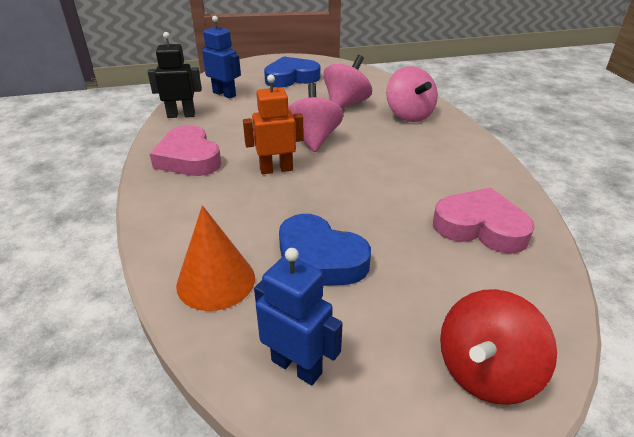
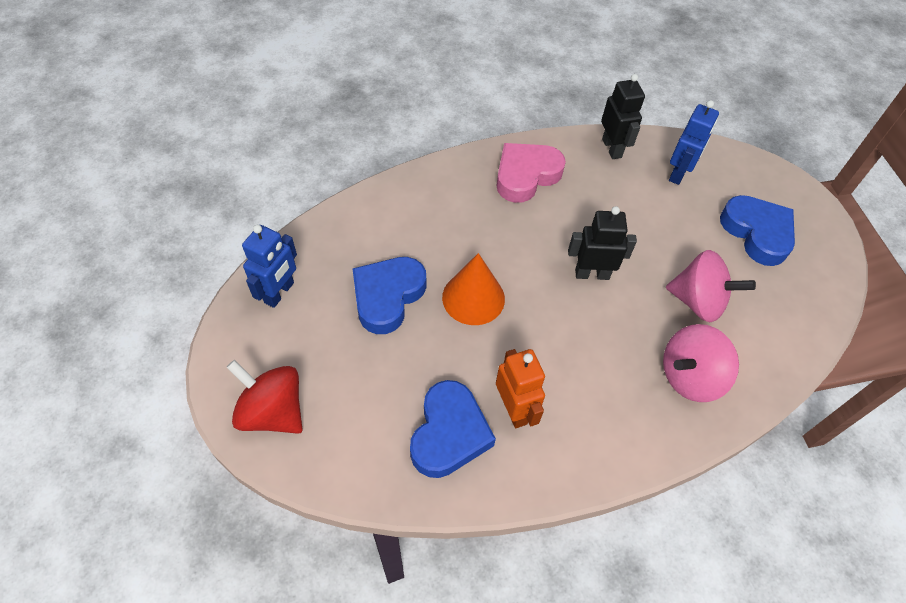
camera: 80 degrees right, 20 degrees up
orange cone [176,205,255,311] -> orange cone moved to [442,253,505,325]
orange robot [243,75,304,174] -> orange robot moved to [496,349,545,428]
pink spinning top [288,83,344,152] -> black robot [568,206,637,280]
pink heart [433,188,535,254] -> blue heart [410,380,496,478]

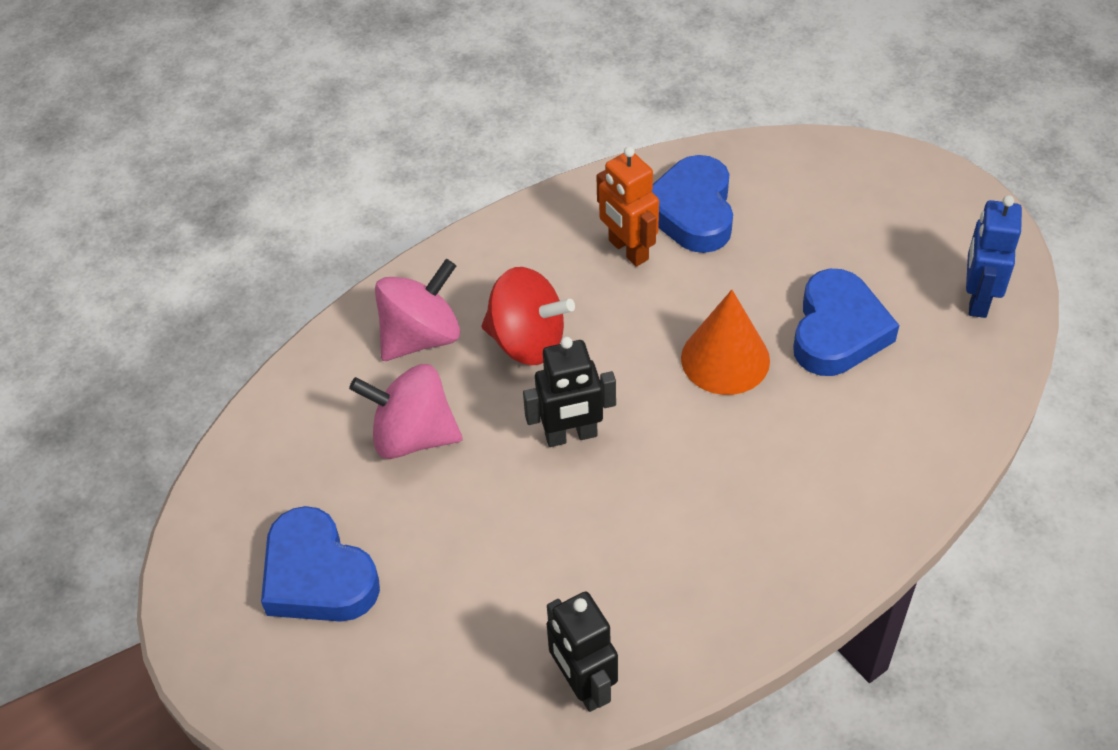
camera: 170 degrees right, 5 degrees down
red spinning top [226,360,303,434] -> red spinning top moved to [482,267,575,365]
pink heart [497,143,566,203] -> none
blue robot [669,100,719,185] -> none

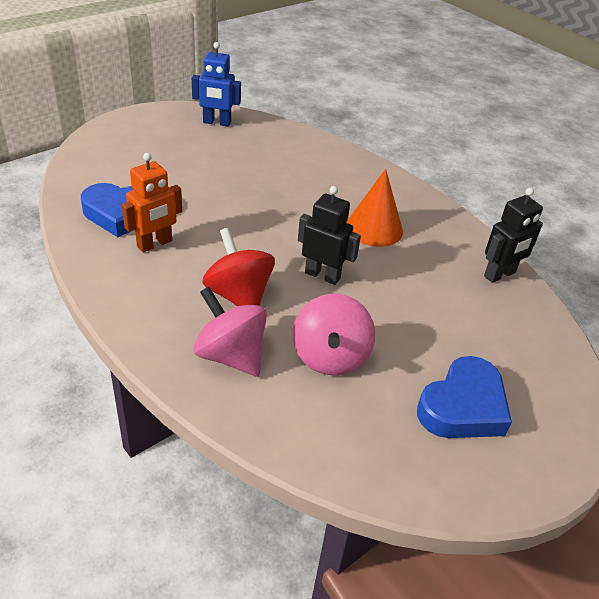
camera: 100 degrees left, 10 degrees down
red spinning top [482,267,575,365] -> red spinning top turned 45 degrees counterclockwise [202,228,275,306]
black robot [523,337,616,447] -> black robot turned 45 degrees counterclockwise [298,186,361,285]
orange cone [681,290,770,395] -> orange cone moved to [346,169,403,247]
blue heart [793,269,899,376] -> none

